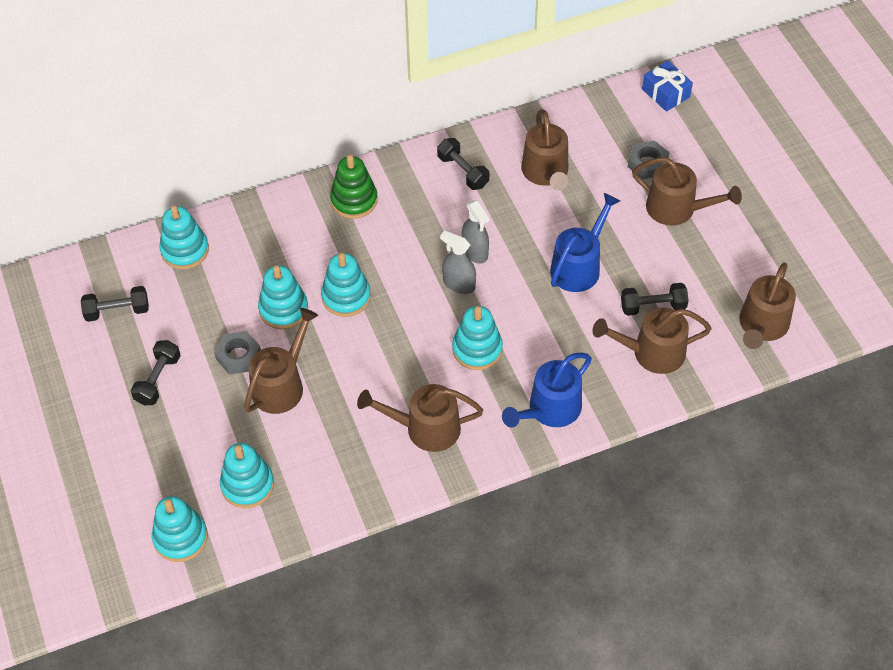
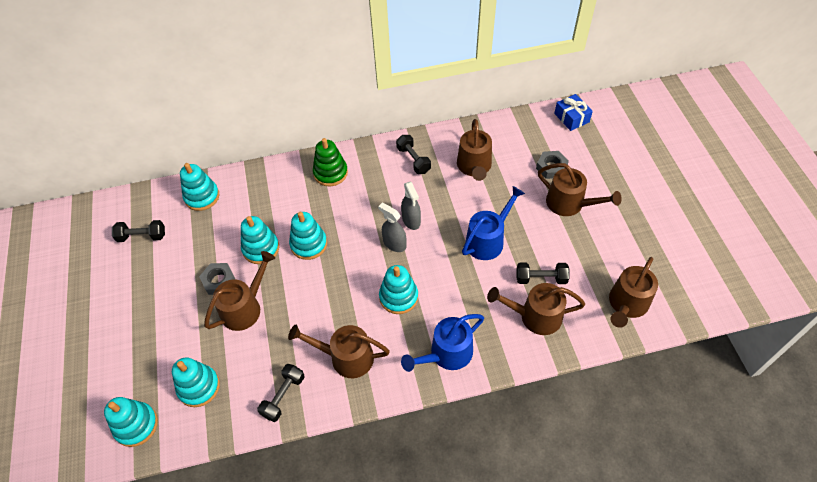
camera: 10 degrees right, 0 degrees up
black dumbbell [131,340,181,405] -> black dumbbell moved to [257,364,305,422]

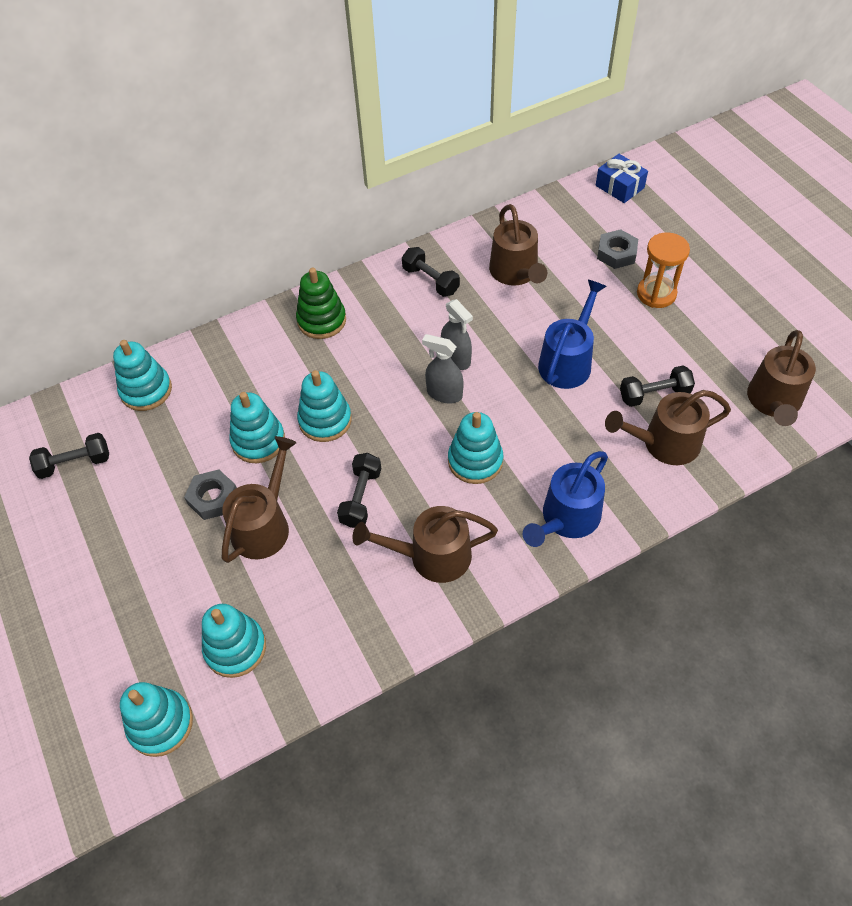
camera: 15 degrees left, 0 degrees up
black dumbbell [257,364,305,422] -> black dumbbell moved to [337,453,382,528]
brown watering can [538,163,622,216] -> orange hourglass [637,232,690,308]

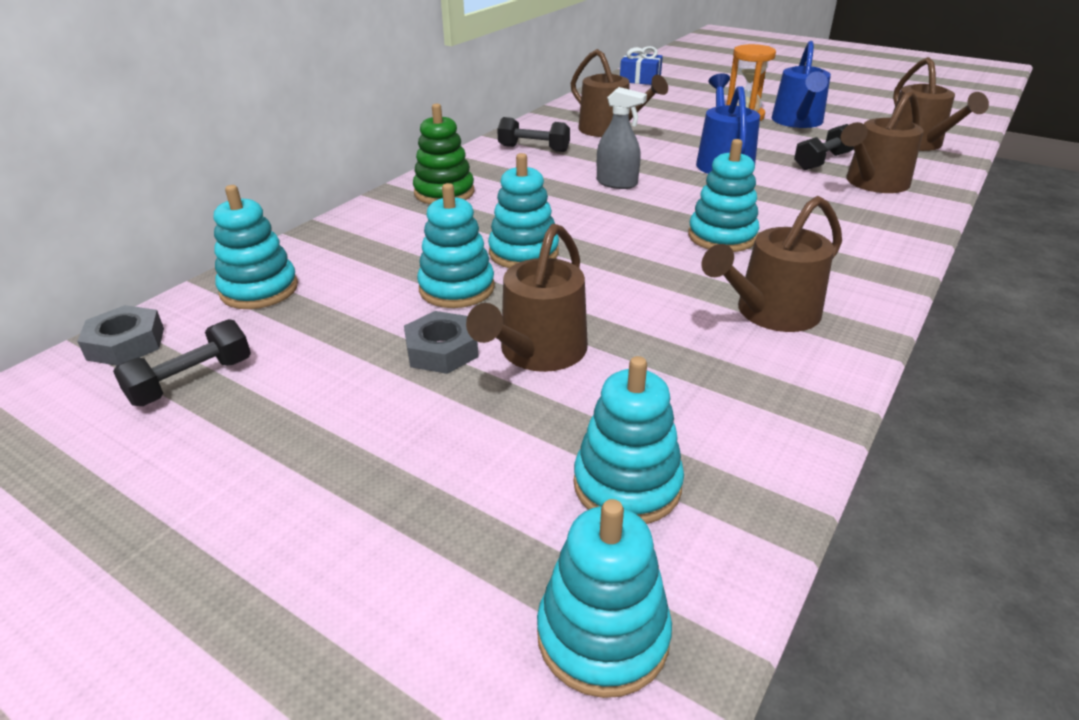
camera: 30 degrees left, 20 degrees down
brown watering can [222,436,296,563] -> brown watering can turned 150 degrees counterclockwise [466,224,588,372]
black dumbbell [337,453,382,528] -> none
grey spray bottle [422,334,464,403] -> none
blue watering can [523,451,608,547] -> blue watering can moved to [772,41,831,128]
grey nut [597,229,638,269] -> grey nut moved to [77,305,164,366]

